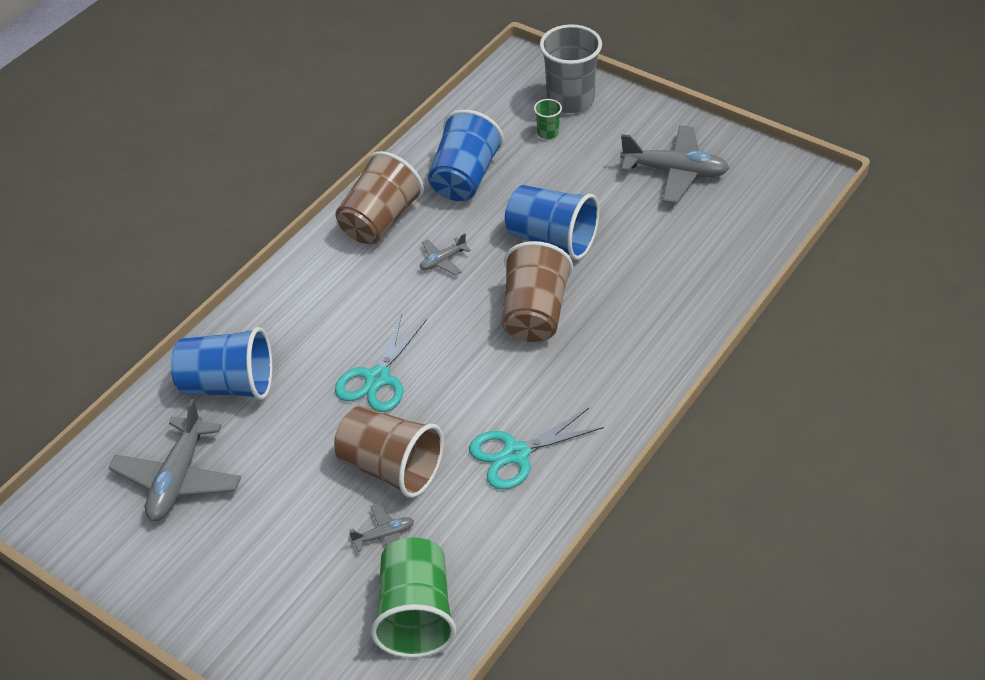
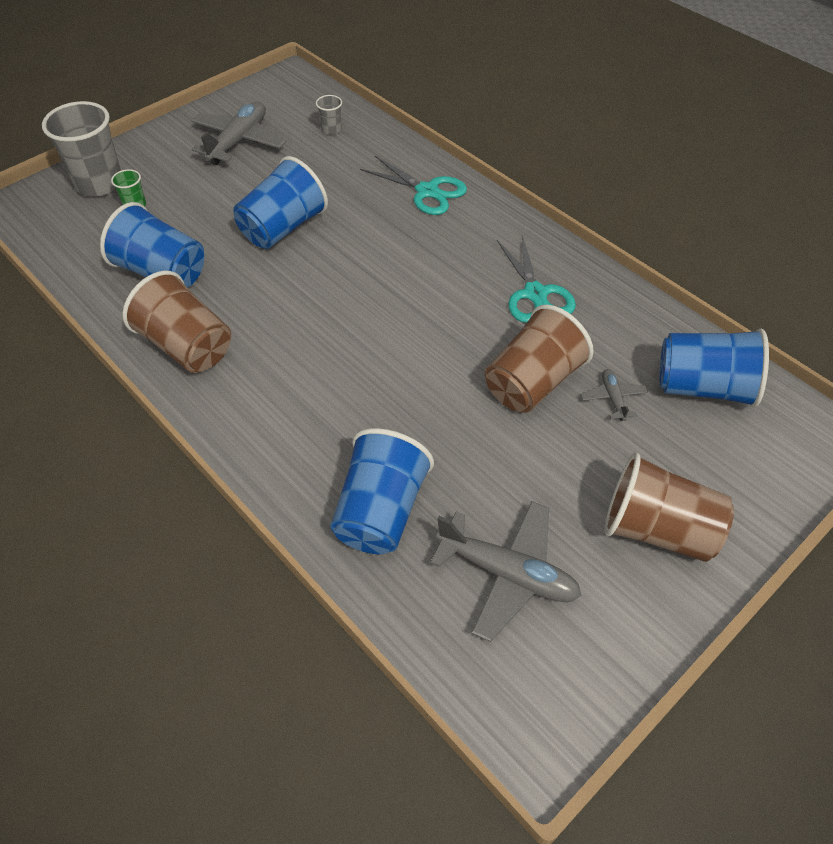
camera: 80 degrees left, 5 degrees up
turquoise scissors [335,313,427,412] -> turquoise scissors moved to [360,156,467,215]
green cup [371,537,456,658] -> blue cup [659,329,769,408]
grey plane [420,233,471,276] -> none
brown cup [502,241,573,342] -> brown cup moved to [604,453,734,562]
none -> grey cup [316,95,342,135]

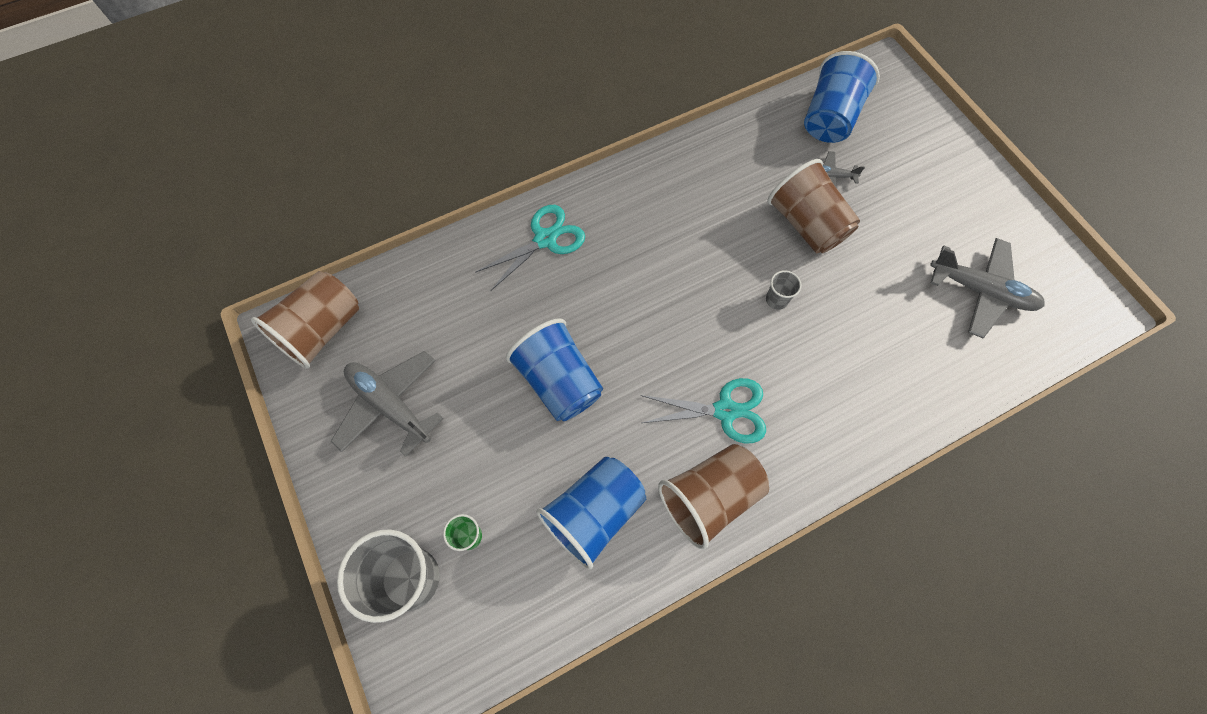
camera: 75 degrees left, 15 degrees up
grey cup [316,95,342,135] -> grey cup moved to [766,270,802,310]
blue cup [330,428,434,554] -> none
grey plane [430,501,582,642] -> grey plane turned 75 degrees clockwise [930,238,1045,338]
turquoise scissors [497,235,576,323] -> turquoise scissors moved to [641,378,766,443]
brown cup [604,453,734,562] -> brown cup moved to [251,271,359,369]

